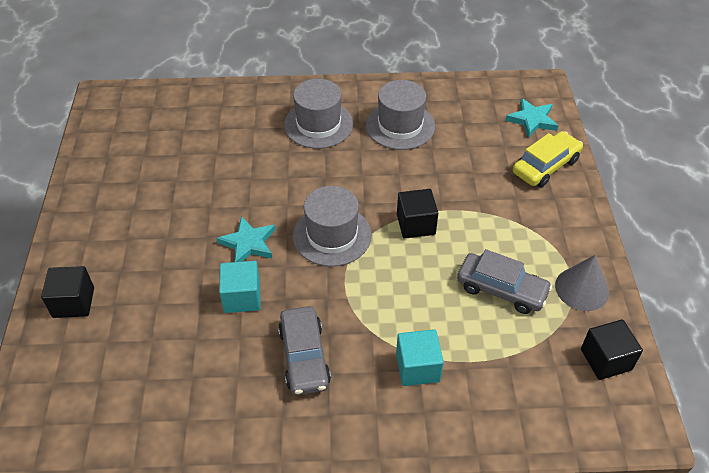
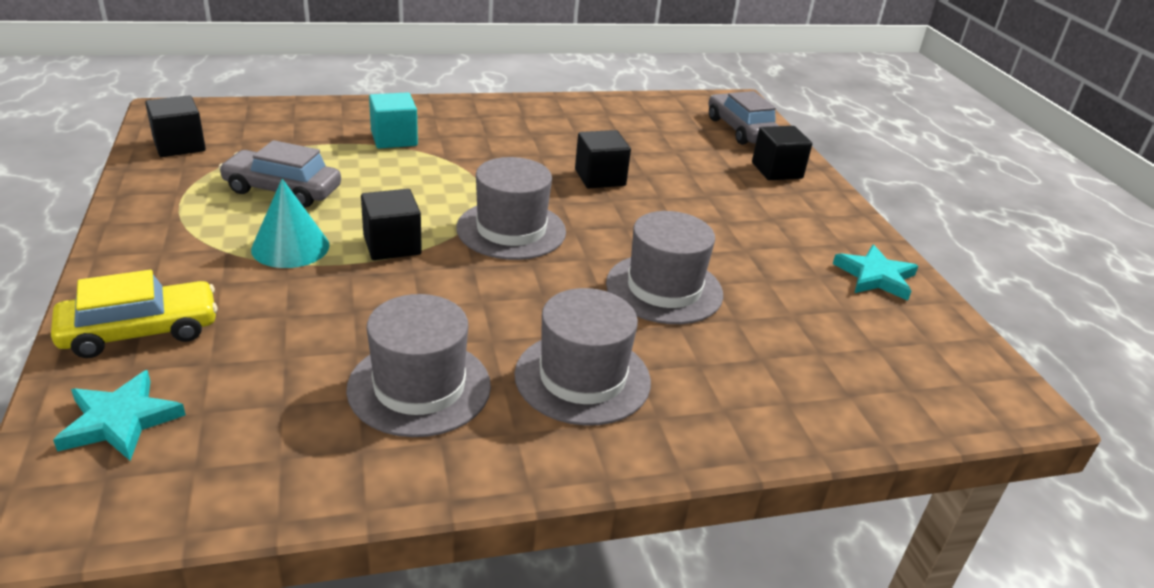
camera: 165 degrees right, 15 degrees down
turquoise star [216,216,275,262] -> turquoise star moved to [833,245,918,301]
turquoise cube [219,261,261,313] -> black cube [575,130,631,189]
grey car [278,306,331,395] -> grey car moved to [708,91,779,145]
yellow car [513,131,583,187] -> yellow car turned 150 degrees counterclockwise [51,270,218,358]
grey cone [555,255,609,311] -> none
none -> turquoise cone [251,179,330,268]
none -> grey hat [606,211,723,324]

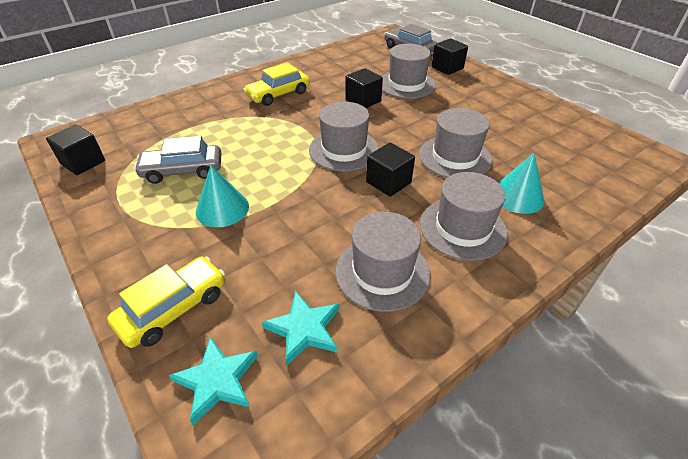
camera: 20 degrees left, 10 degrees up
black cube [361,189,422,260] -> black cube moved to [366,143,415,197]
turquoise cube [369,92,418,148] -> none
turquoise star [833,245,918,301] -> turquoise star moved to [262,291,339,365]
none -> yellow car [243,62,310,106]
none -> grey hat [382,44,436,99]
none -> turquoise cone [498,153,545,214]

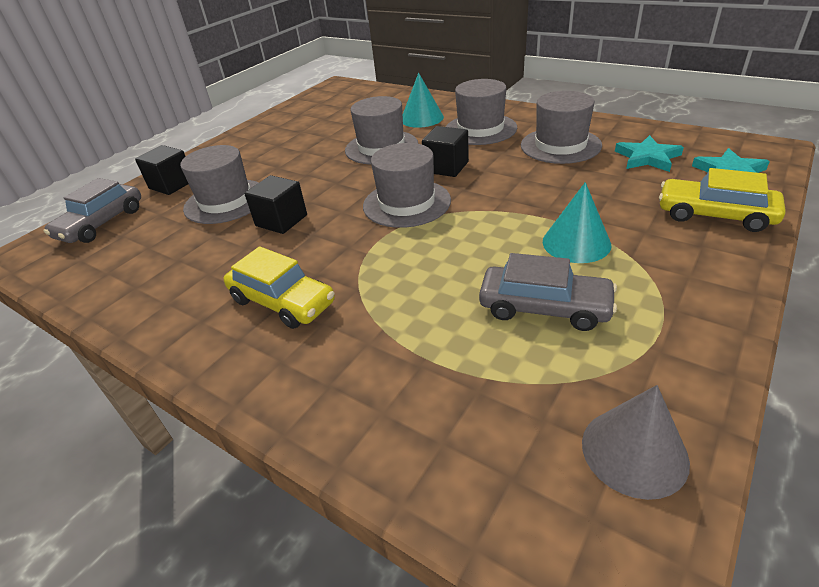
camera: 105 degrees left, 5 degrees down
black cube [46,124,105,175] -> grey cone [582,385,690,500]
grey car [134,136,222,184] -> grey car turned 45 degrees counterclockwise [479,253,617,331]

